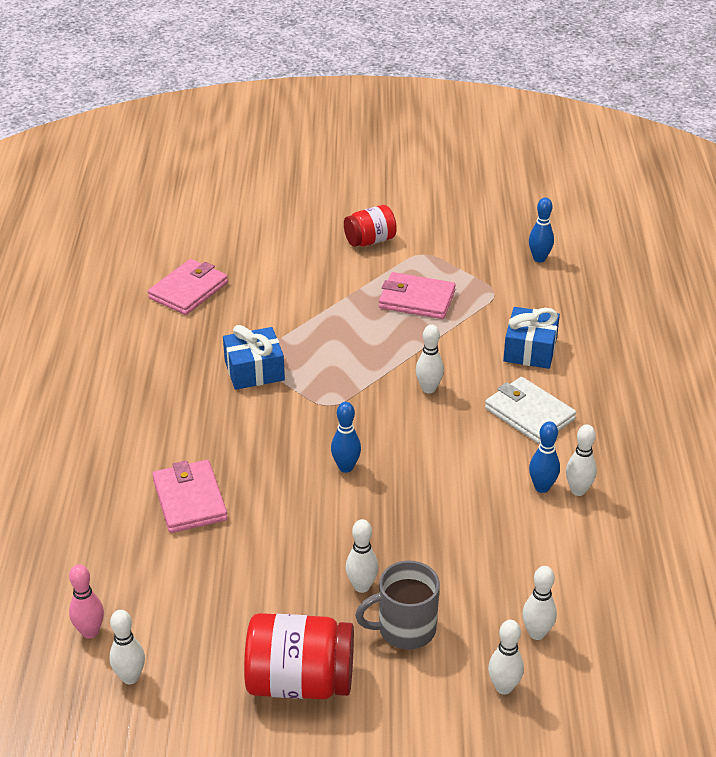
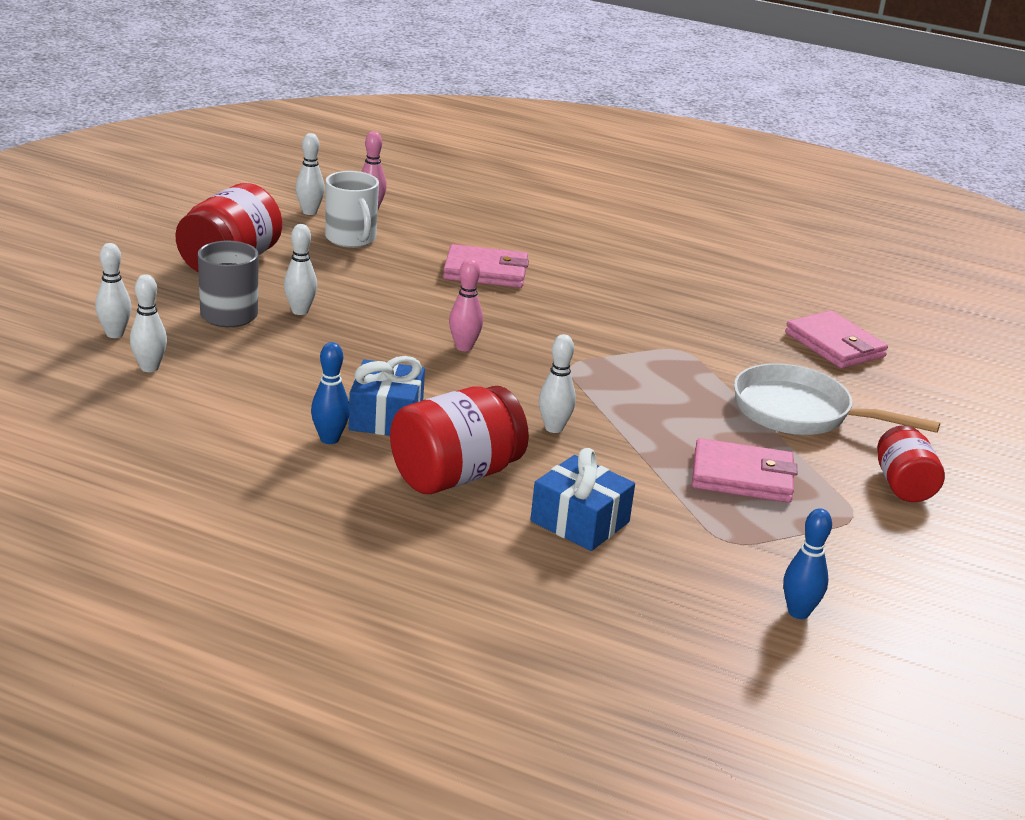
camera: 110 degrees right, 10 degrees down
blue gift [223,325,285,390] -> blue gift moved to [348,356,425,436]
blue bowling pin [331,402,361,473] -> pink bowling pin [449,259,483,351]
pink wallet [379,272,456,319] -> pink wallet turned 60 degrees clockwise [692,438,797,503]
white wallet [485,377,576,444] -> red jar [390,386,529,494]
white bowling pin [566,425,597,496] -> none
none -> white mug [325,171,379,248]
none -> white pan [734,363,940,435]

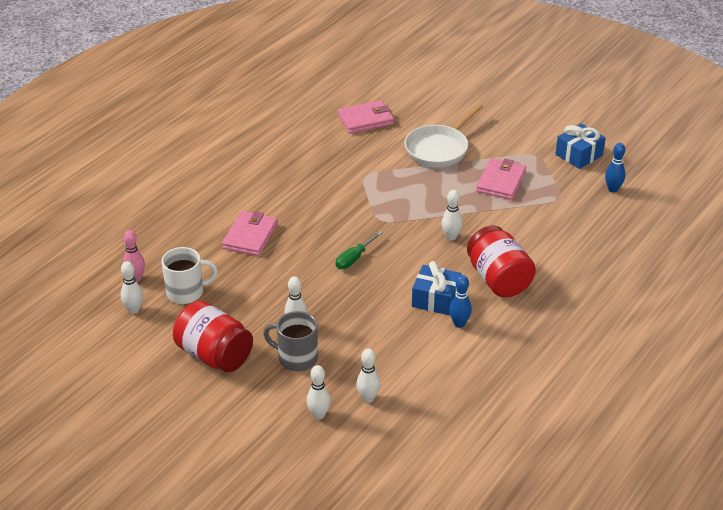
camera: 75 degrees left, 10 degrees up
pink bowling pin [449,259,483,351] -> green screwdriver [336,231,383,269]
blue gift [530,448,635,551] -> blue gift moved to [556,123,606,169]
red jar [877,425,945,502] -> none

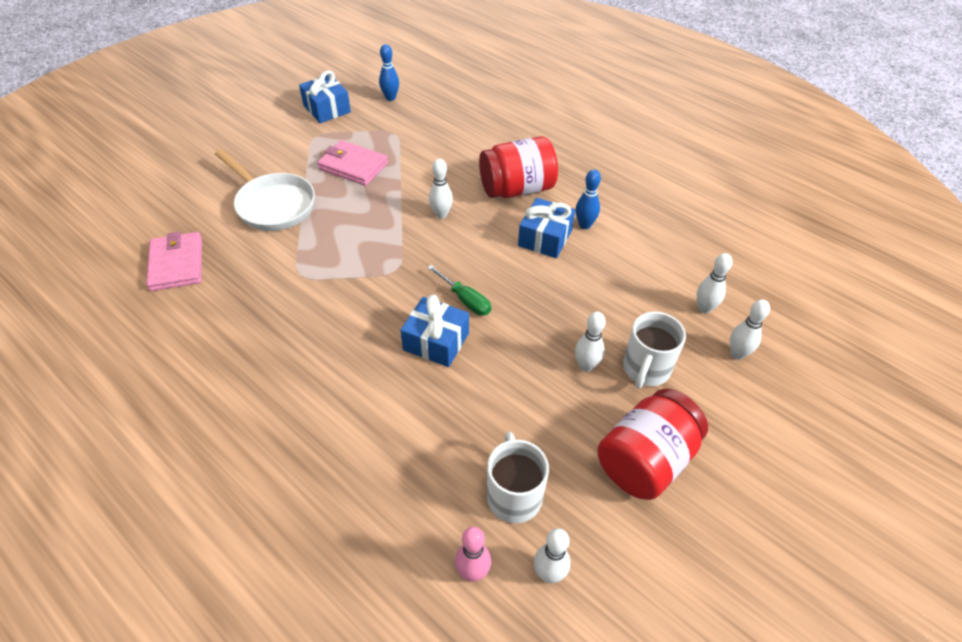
camera: 85 degrees left, 10 degrees up
pink wallet [222,211,278,256] -> none
grey mug [263,311,318,371] -> white mug [623,312,686,389]
none -> blue gift [401,295,469,367]

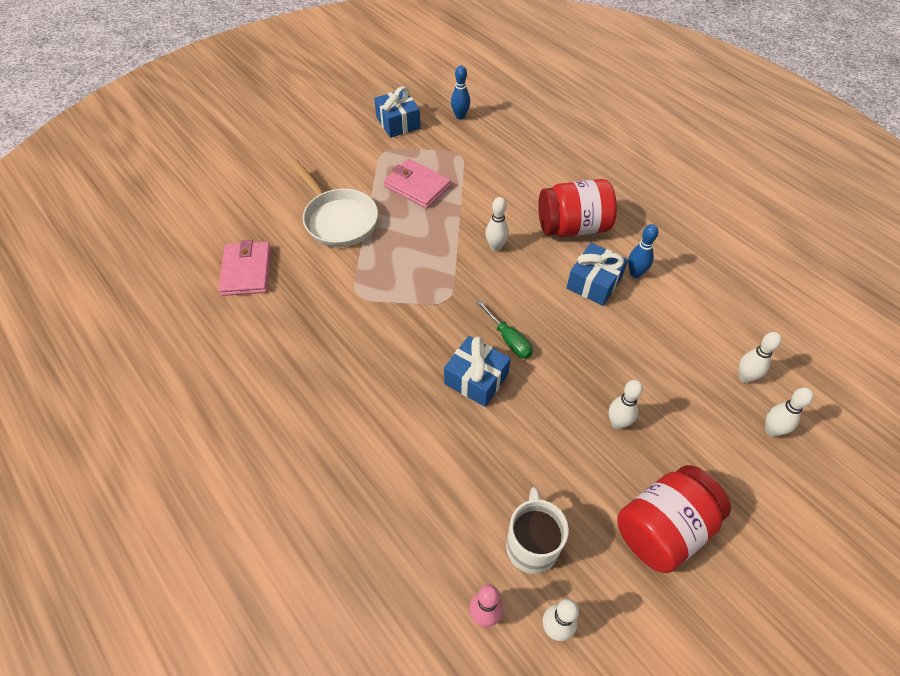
camera: 10 degrees right, 5 degrees up
white mug [623,312,686,389] -> none

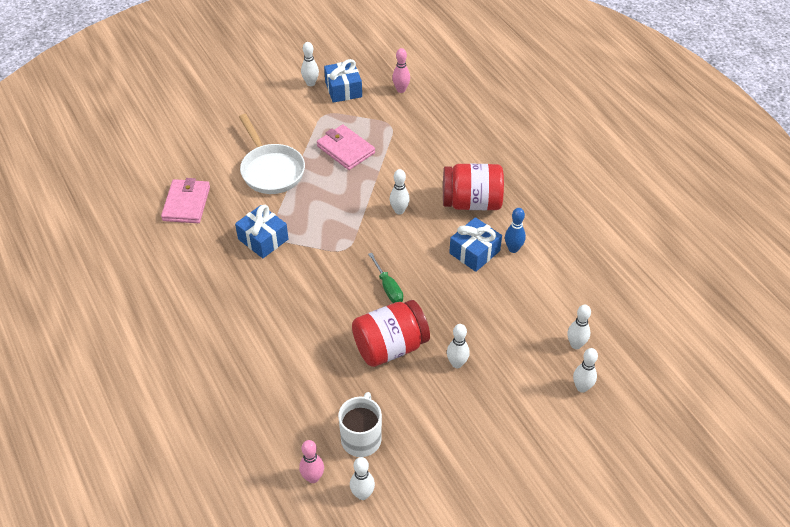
camera: 10 degrees right, 5 degrees down
blue gift [444,336,511,407] -> blue gift moved to [235,205,288,258]
blue bowling pin [451,65,470,120] -> pink bowling pin [392,48,410,93]
red jar [617,465,731,573] -> red jar moved to [352,300,430,367]
none -> white bowling pin [301,42,319,86]

